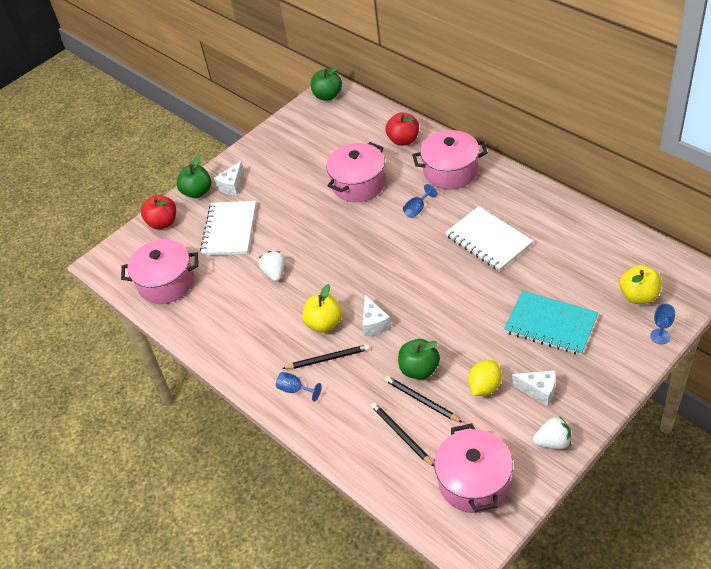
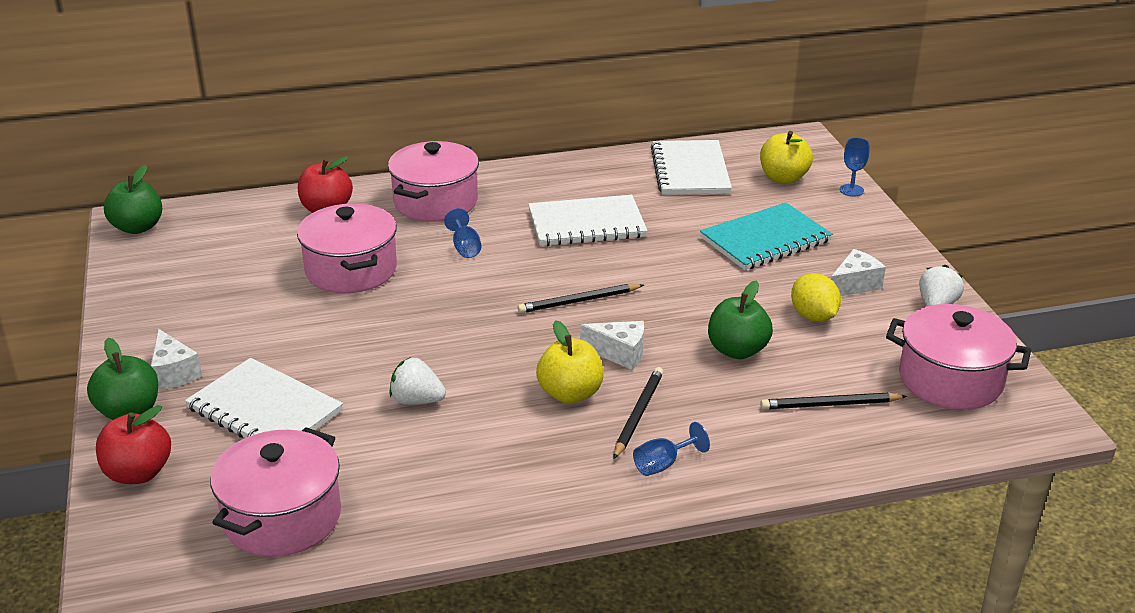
camera: 65 degrees left, 15 degrees down
black pencil [384,376,463,423] -> black pencil moved to [518,284,644,313]
none -> white notebook [651,140,732,195]

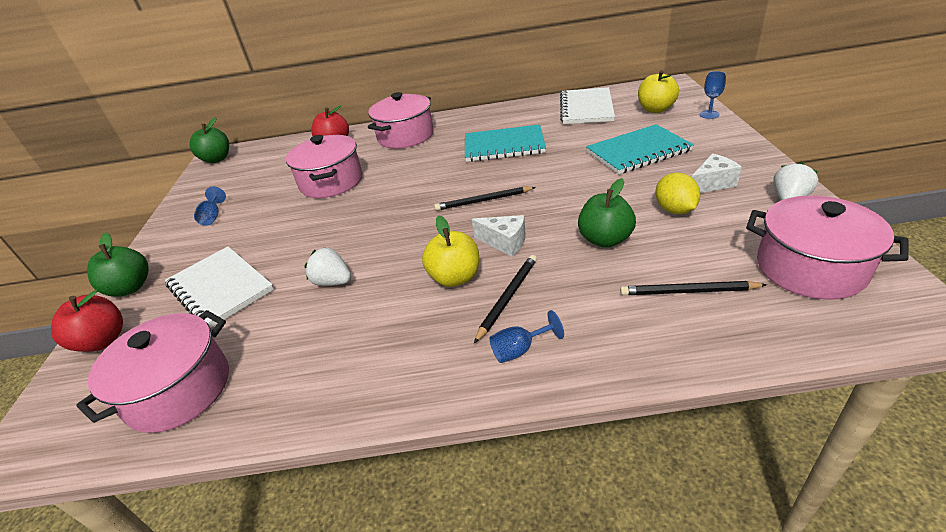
camera: 15 degrees right, 5 degrees up
white cheese [151,329,202,390] -> none
blue goblet [444,208,481,258] -> blue goblet moved to [194,187,226,226]
white notebook [528,195,648,246] -> turquoise notebook [465,124,546,162]

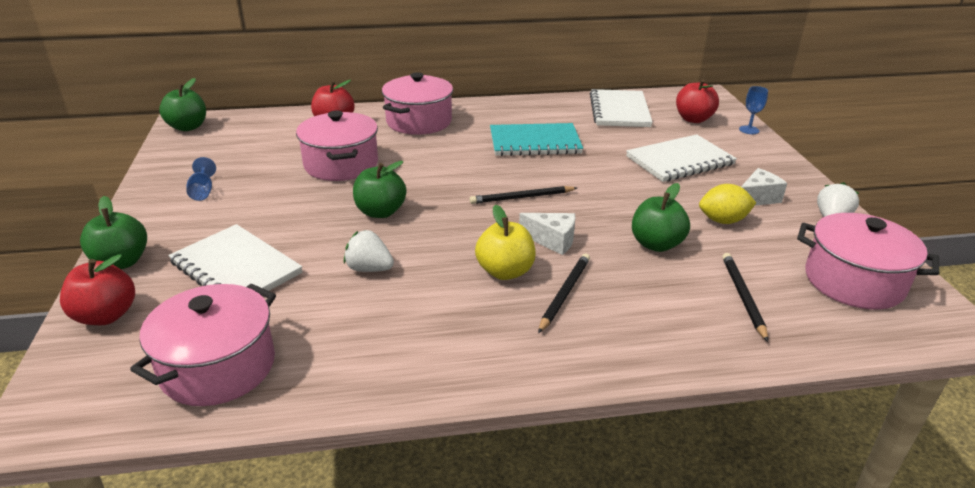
camera: 10 degrees left, 5 degrees down
blue goblet [489,310,564,363] -> none
turquoise notebook [586,124,694,174] -> white notebook [626,134,737,182]
black pencil [620,281,767,295] -> black pencil turned 90 degrees clockwise [722,253,768,342]
yellow apple [638,70,679,113] -> red apple [676,79,719,123]
yellow lemon [655,173,701,214] -> yellow lemon turned 75 degrees counterclockwise [699,184,756,224]
none -> green apple [353,161,406,218]

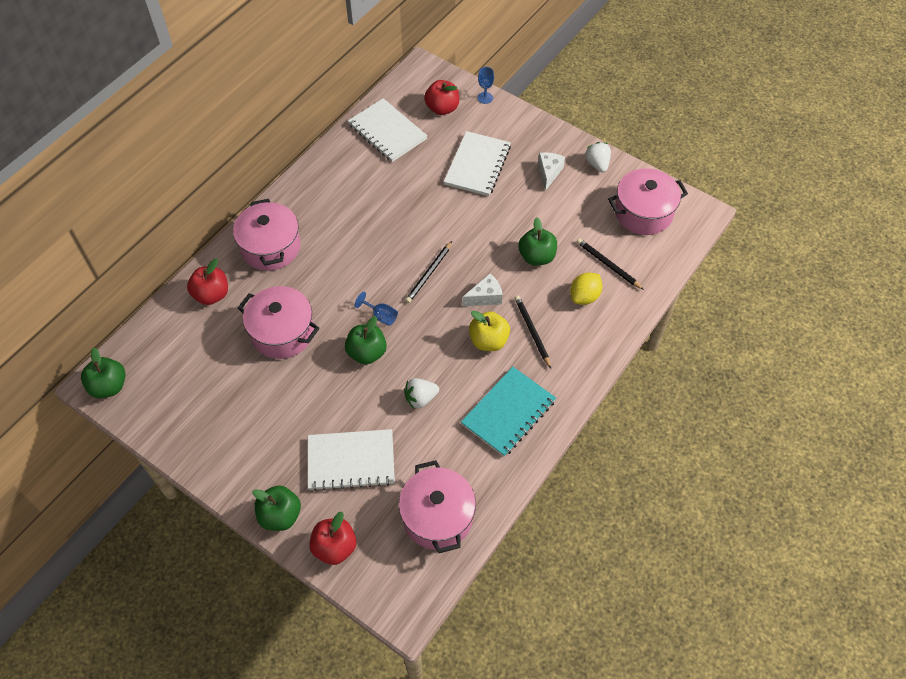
camera: 45 degrees left, 25 degrees up
blue goblet [186,157,216,201] -> blue goblet moved to [355,292,398,326]
turquoise notebook [490,123,583,156] -> turquoise notebook moved to [461,367,556,457]
yellow lemon [699,184,756,224] -> yellow lemon moved to [570,272,602,305]

